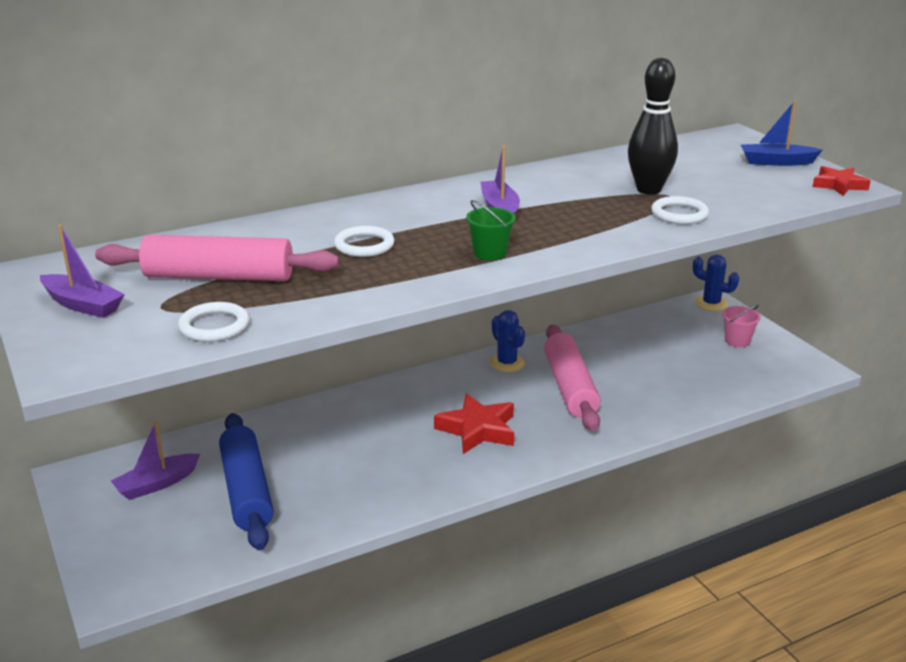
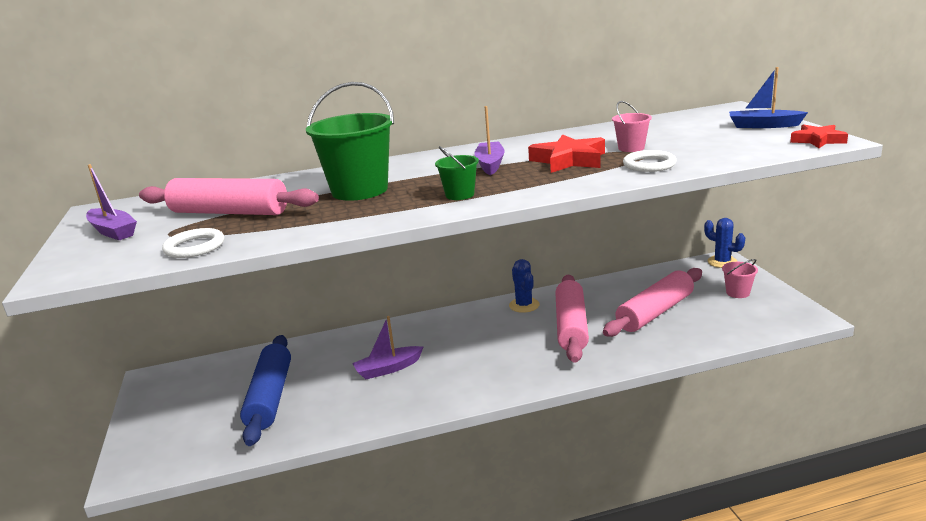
camera: 15 degrees right, 5 degrees down
purple boat [111,421,200,500] -> purple boat moved to [352,316,423,379]
white ring [334,226,394,257] -> green bucket [306,82,394,201]
red star [434,393,514,454] -> red star moved to [528,134,605,173]
black bowling pin [628,58,678,195] -> pink bucket [612,101,652,152]
none -> pink rolling pin [603,268,702,337]

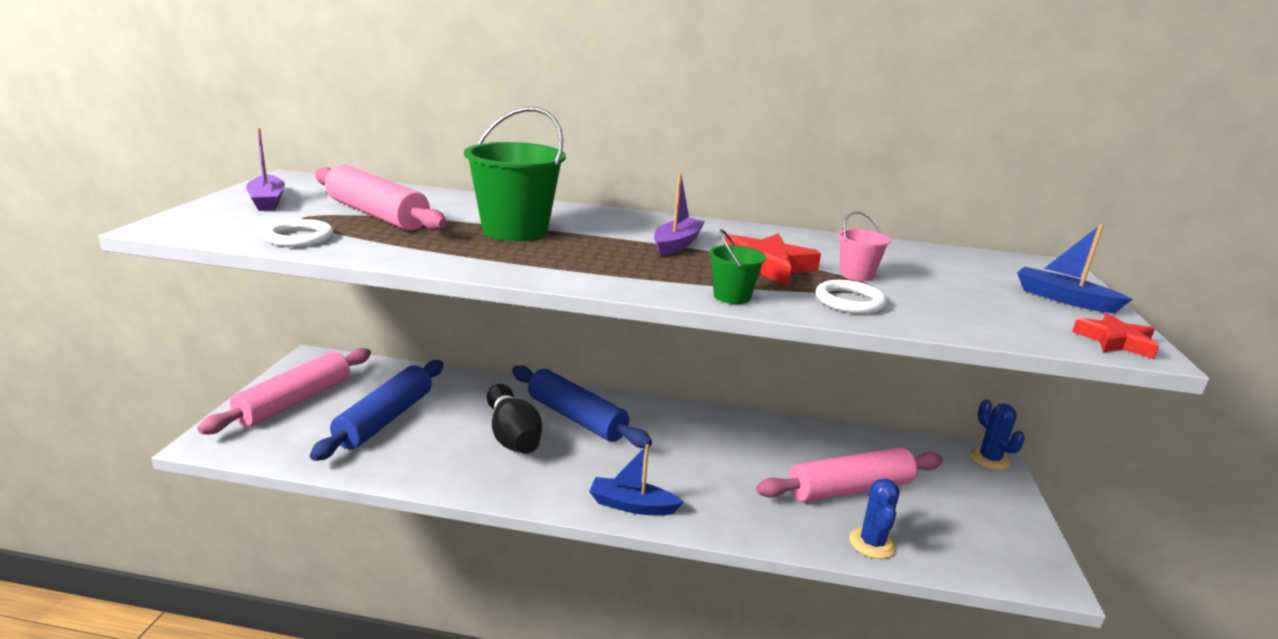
camera: 20 degrees right, 0 degrees up
purple boat [352,316,423,379] -> black bowling pin [487,384,542,454]
green bucket [435,146,479,200] -> green bucket moved to [709,229,766,304]
blue cactus [509,259,540,313] -> blue cactus moved to [849,479,900,559]
pink rolling pin [556,275,589,363] -> pink rolling pin moved to [197,348,371,434]
pink bucket [722,259,758,298] -> none
none -> blue rolling pin [512,365,652,448]
none -> blue boat [589,444,684,515]

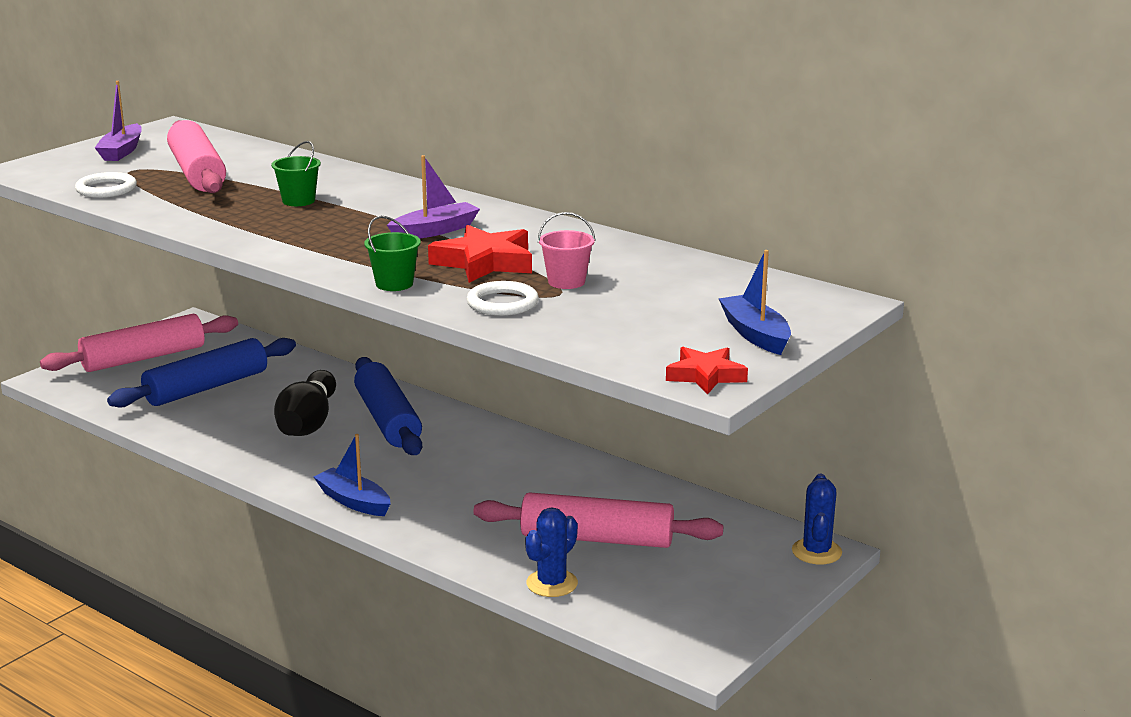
camera: 30 degrees right, 0 degrees up
green bucket [464,107,566,241] -> green bucket [271,141,321,206], size x0.49

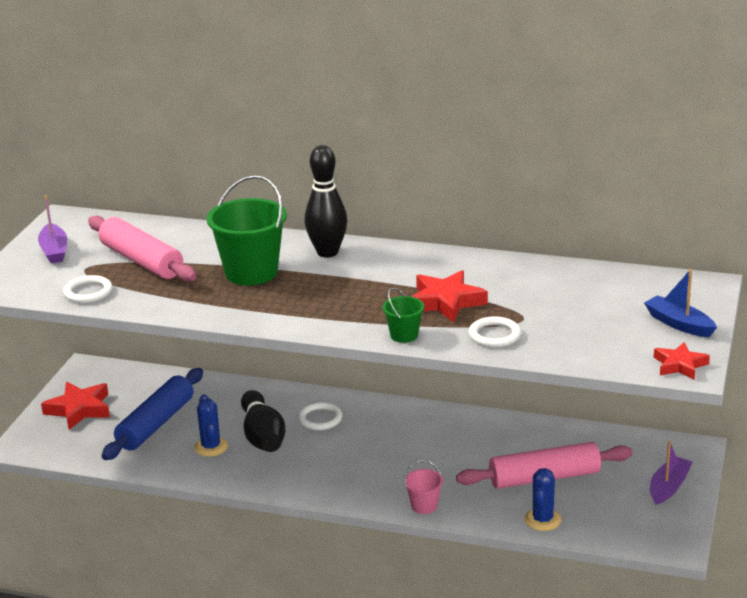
camera: 20 degrees left, 5 degrees up
pink rolling pin [40,314,238,372] -> red star [41,382,110,430]
green bucket [271,141,321,206] -> green bucket [207,175,287,285], size x2.06
blue boat [314,434,391,516] -> none
blue rolling pin [354,357,422,455] -> white ring [298,402,342,431]
purple boat [387,155,480,238] -> purple boat moved to [650,441,692,505]
pink bucket [538,212,596,289] -> pink bucket moved to [404,460,443,514]
blue cactus [792,474,842,564] -> blue cactus moved to [194,395,228,457]
none -> black bowling pin [305,145,347,258]

